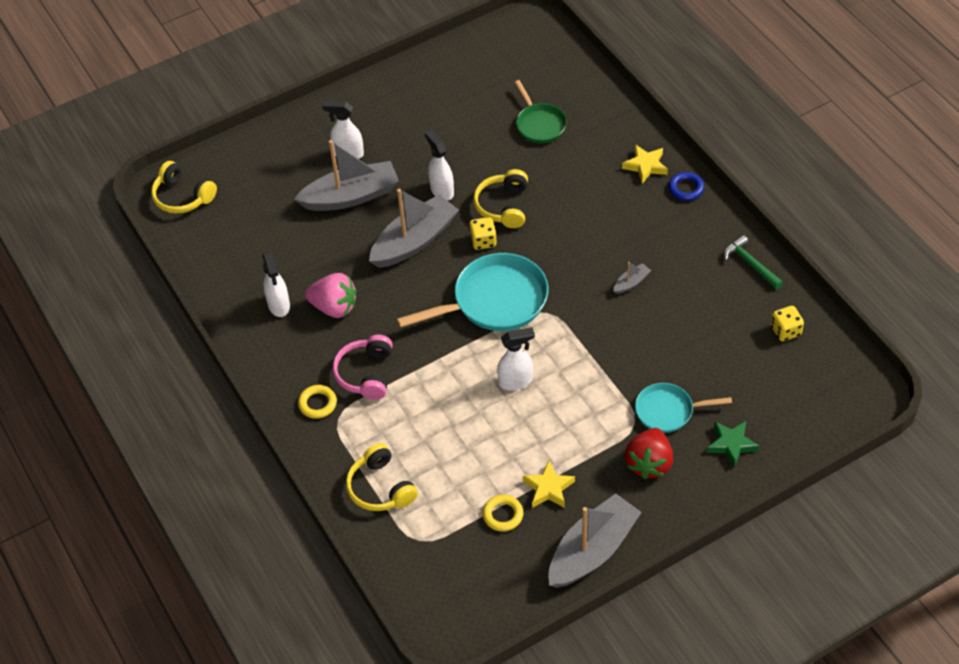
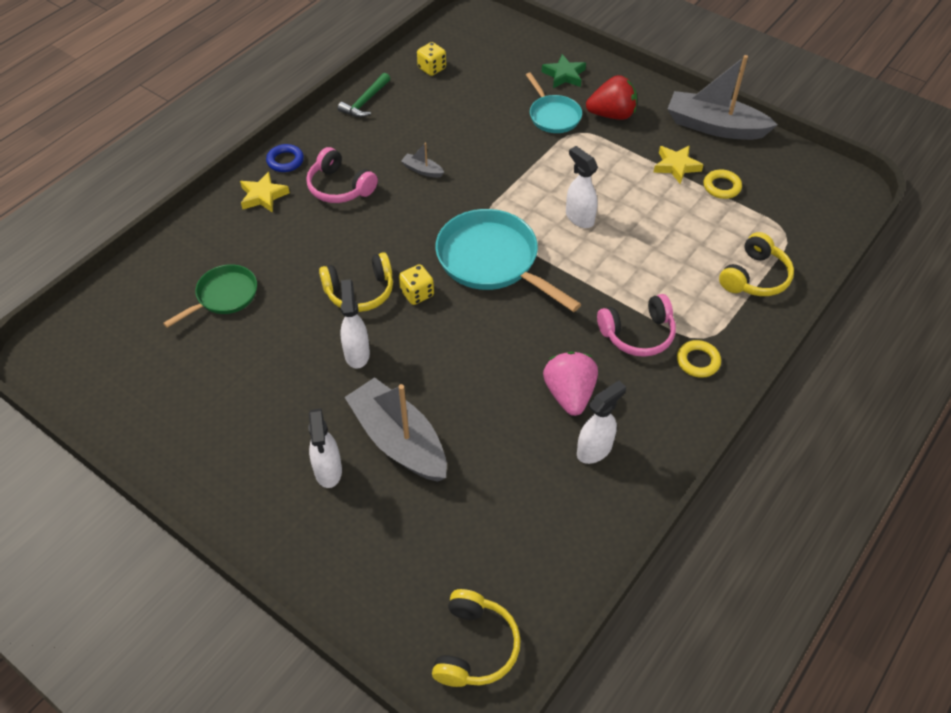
camera: 115 degrees left, 0 degrees up
grey boat [369,189,459,268] -> none
white spray bottle [425,130,454,201] -> white spray bottle turned 135 degrees clockwise [341,279,370,369]
none -> pink headphones [306,147,378,203]

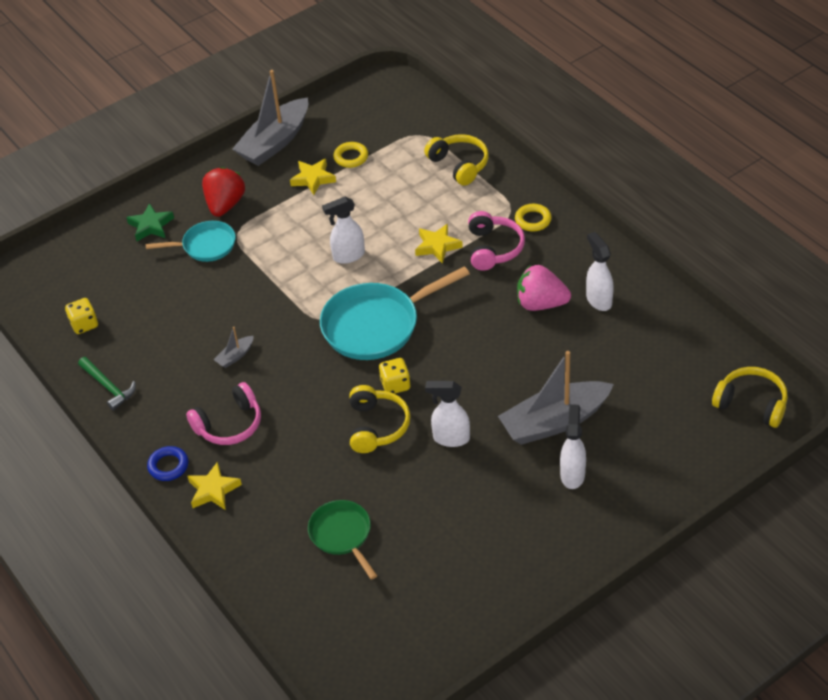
camera: 70 degrees left, 5 degrees down
white spray bottle [308,408,342,488] -> white spray bottle turned 90 degrees counterclockwise [560,404,586,489]
none -> yellow star [415,224,463,264]

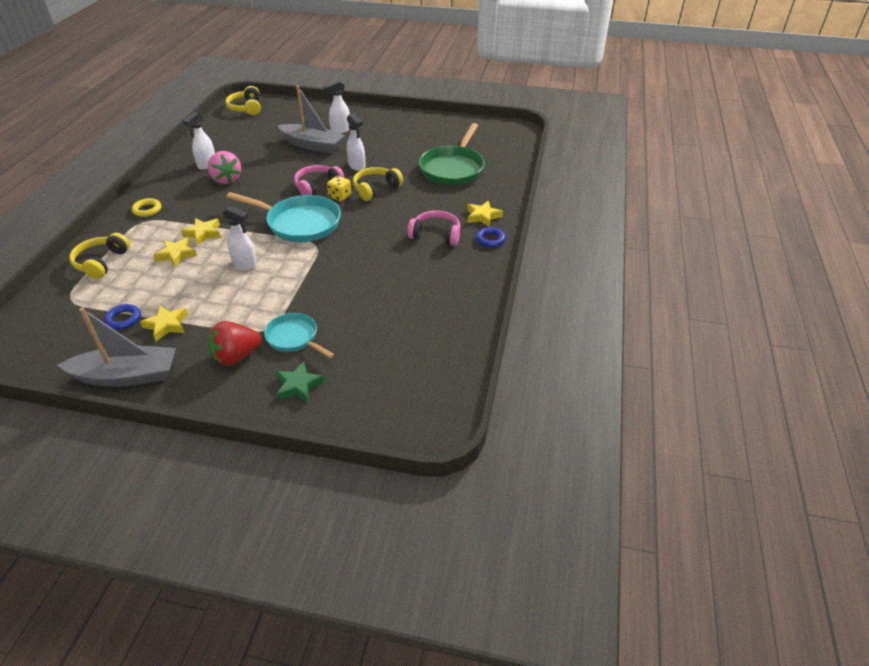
camera: 135 degrees left, 5 degrees down
yellow dice [65,298,98,334] -> none
green hammer [78,357,136,411] -> none
grey boat [214,327,254,368] -> none
green pan [308,500,377,580] -> green pan [419,123,485,185], size x1.71
yellow ring [334,142,368,168] -> blue ring [104,304,141,330]
pink headphones [468,211,525,271] -> pink headphones moved to [294,165,345,195]
none -> yellow star [154,237,197,267]

